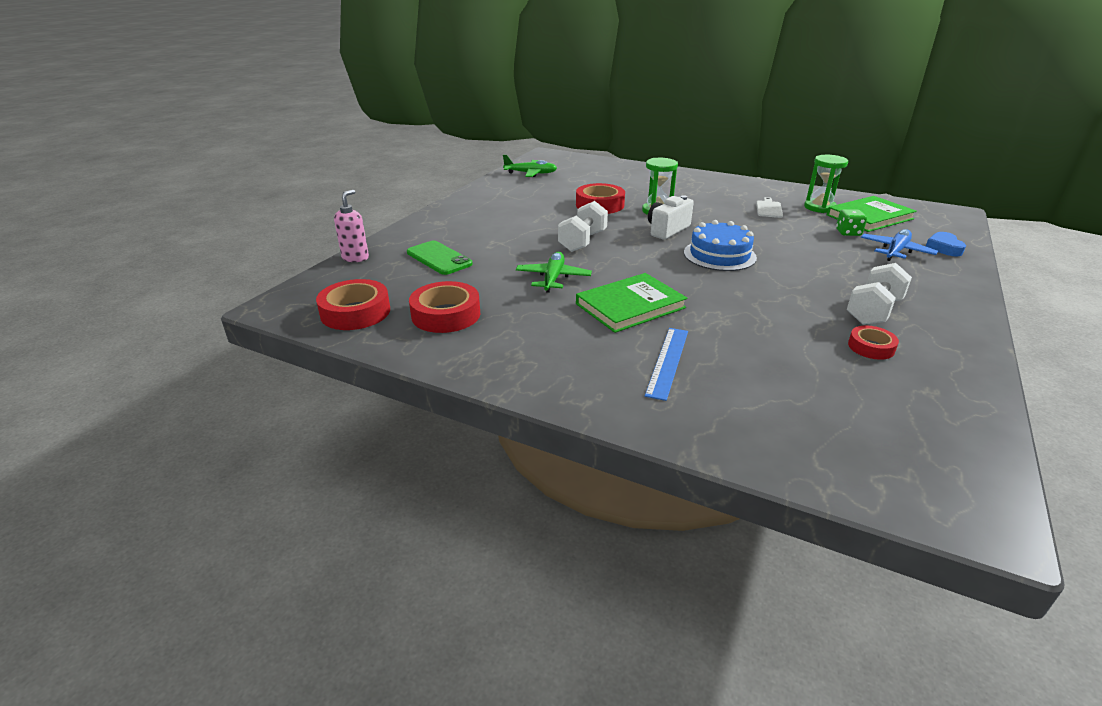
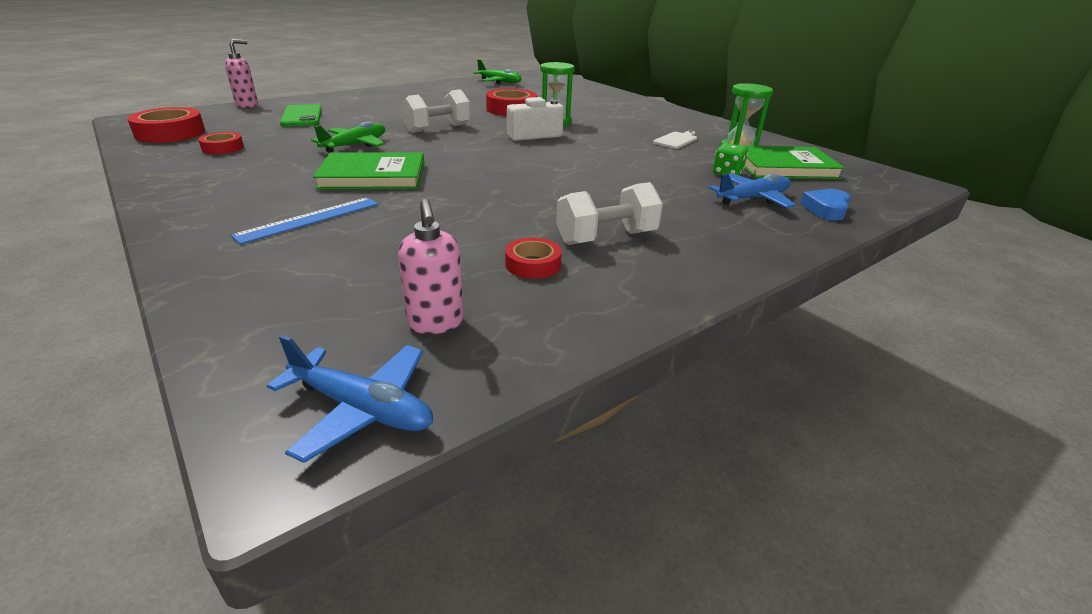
camera: 25 degrees right, 0 degrees up
red tape [409,281,480,333] -> red tape [198,132,244,155], size x0.58
blue cake [684,220,757,271] -> none
none -> blue plane [267,335,433,463]
none -> pink soap dispenser [398,199,464,334]

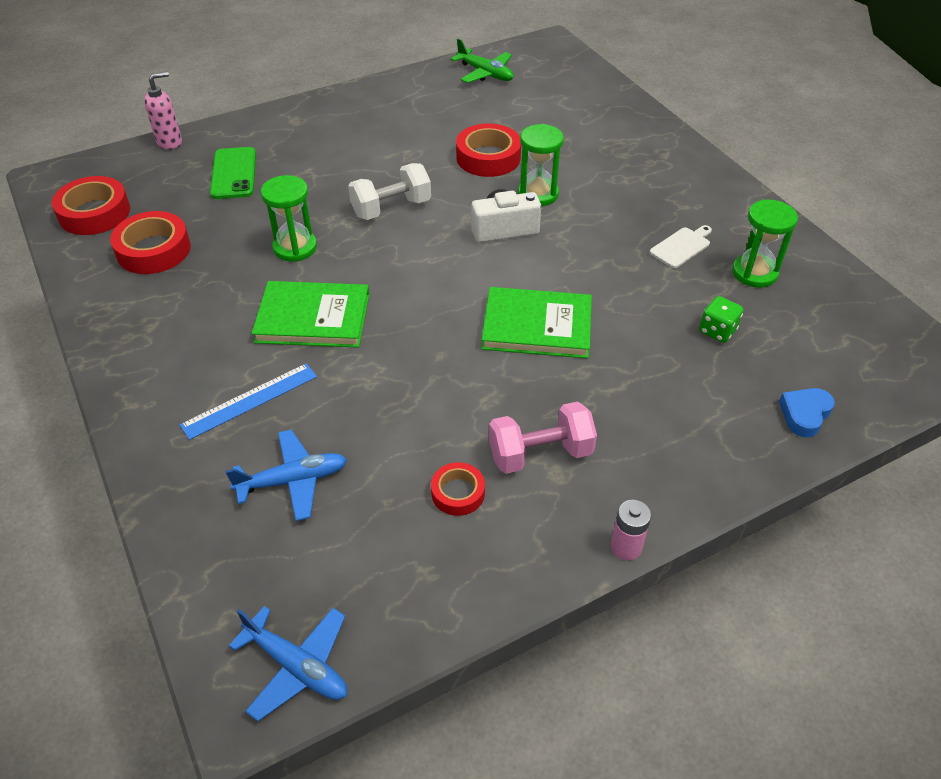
camera: 10 degrees right, 15 degrees up
red tape [198,132,244,155] -> red tape [110,211,191,274], size x1.73
green plane [311,122,385,153] -> green hourglass [261,175,317,262]
pink soap dispenser [398,199,464,334] -> none
white dumbbell [556,182,663,245] -> pink dumbbell [489,401,597,474]
blue plane [709,173,796,208] -> blue plane moved to [225,430,347,521]
green book [745,146,845,179] -> green book moved to [482,287,592,358]
none -> pink battery [611,500,651,560]

